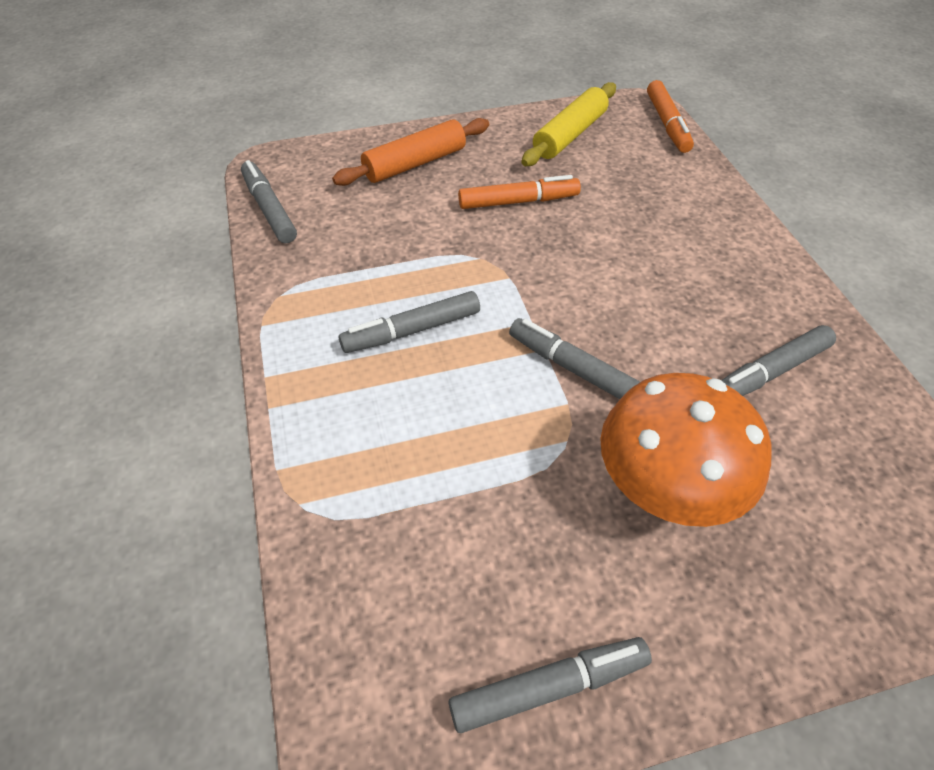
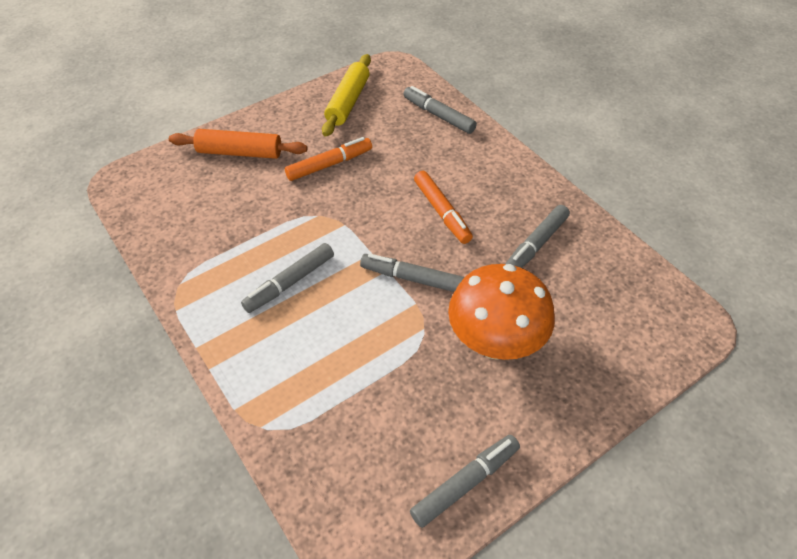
camera: 20 degrees left, 0 degrees up
grey marker [241,160,297,243] -> grey marker moved to [403,86,477,134]
orange rolling pin [332,118,489,186] -> orange rolling pin turned 60 degrees clockwise [169,129,307,159]
orange marker [647,80,694,153] -> orange marker moved to [414,171,473,244]

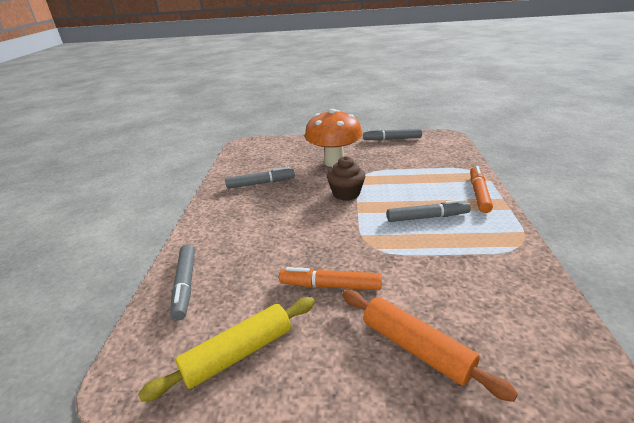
camera: 140 degrees left, 20 degrees down
grey marker [360,253,465,292] -> brown cupcake [327,156,365,201]
orange marker [414,171,473,244] -> orange marker moved to [470,166,493,213]

